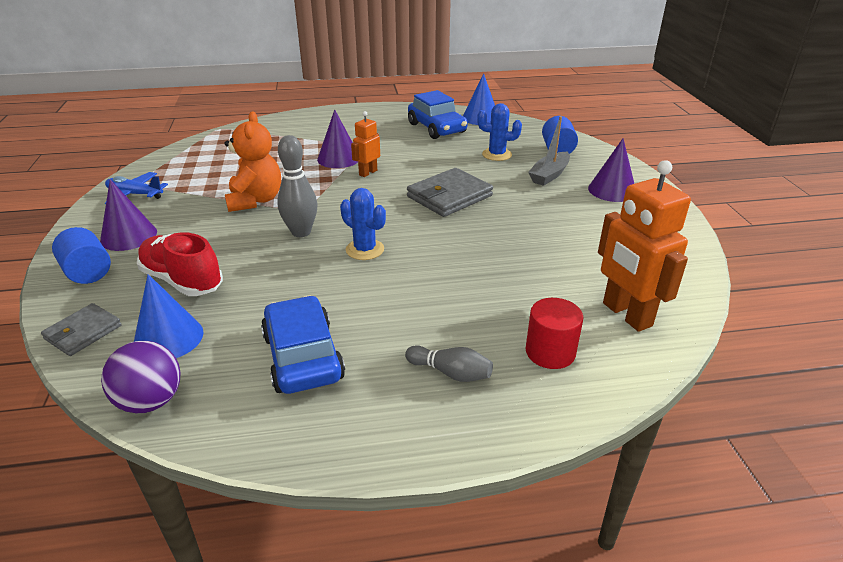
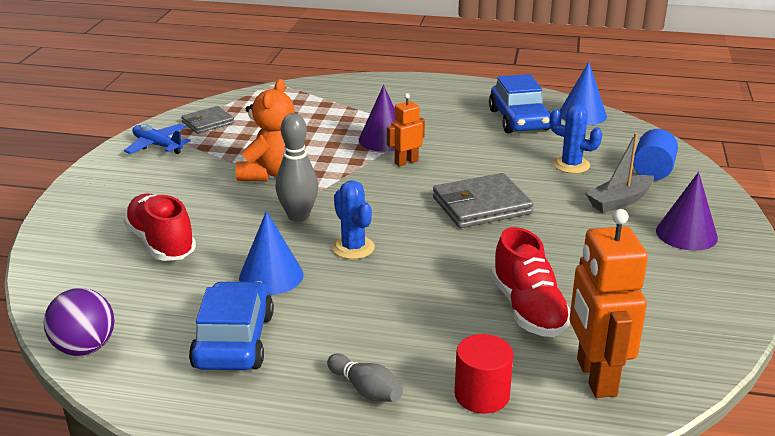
camera: 20 degrees right, 5 degrees down
grey wallet [41,303,122,356] -> grey wallet moved to [181,106,234,134]
blue cylinder [52,227,111,284] -> none
purple cone [100,179,157,251] -> none
blue cone [134,274,204,358] -> blue cone moved to [239,211,303,295]
none -> red shoe [492,227,570,337]

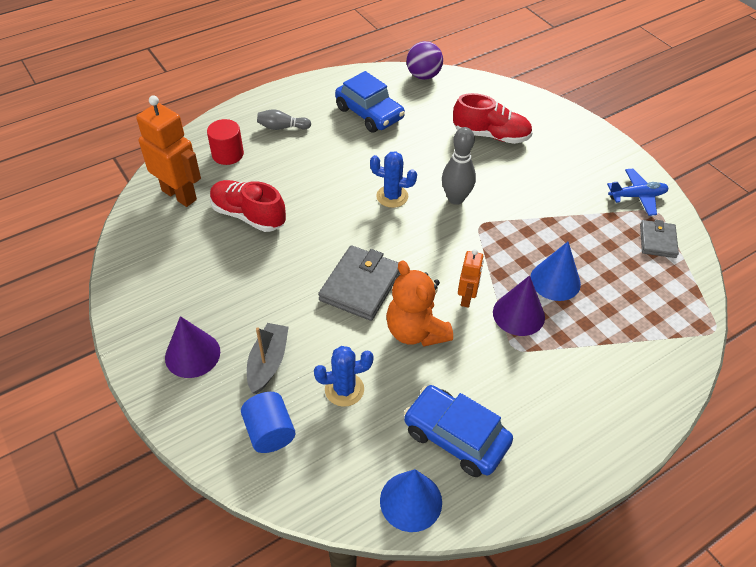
camera: 135 degrees right, 20 degrees up
orange teddy bear [236,79,294,181] -> orange teddy bear moved to [386,260,453,346]
blue cone [239,211,303,295] -> blue cone moved to [530,242,581,301]

